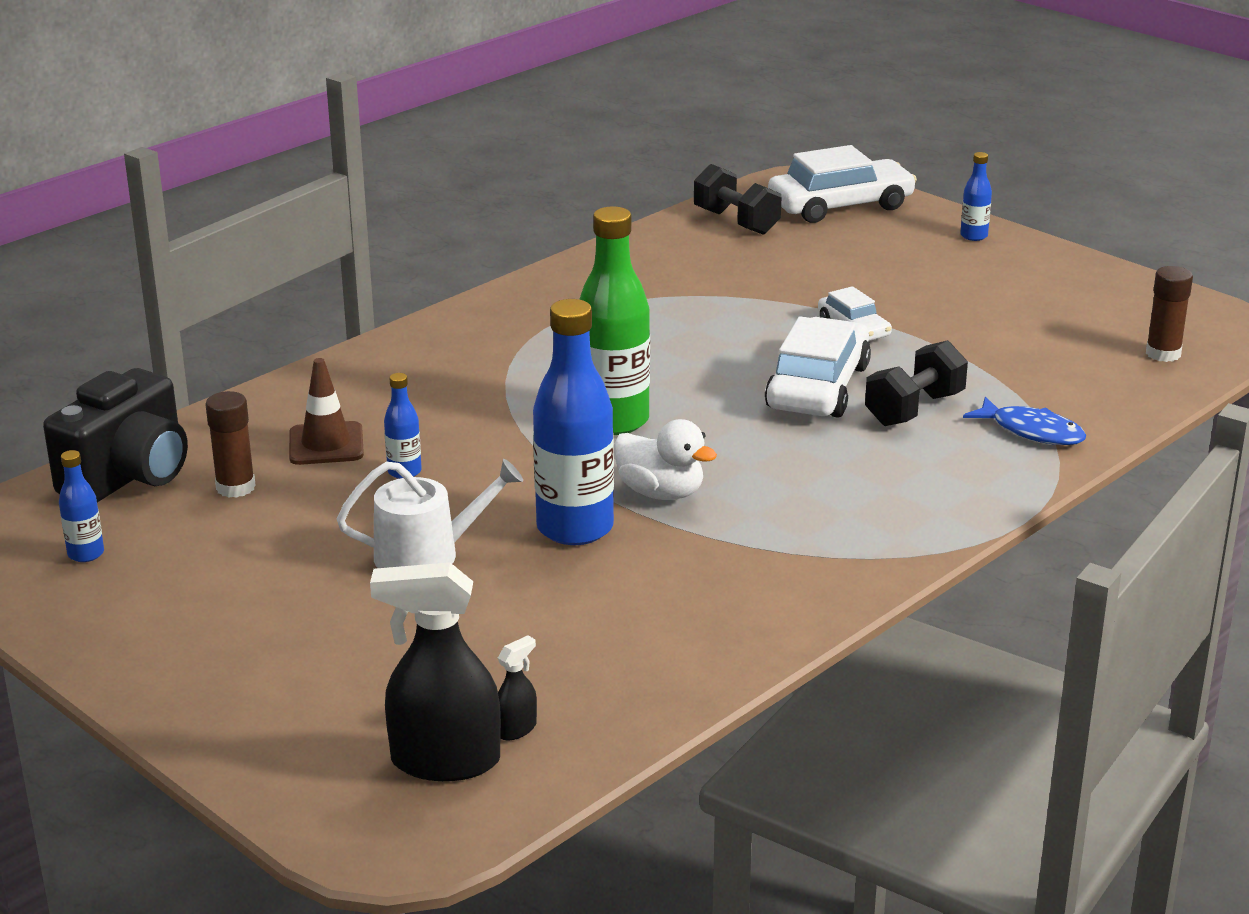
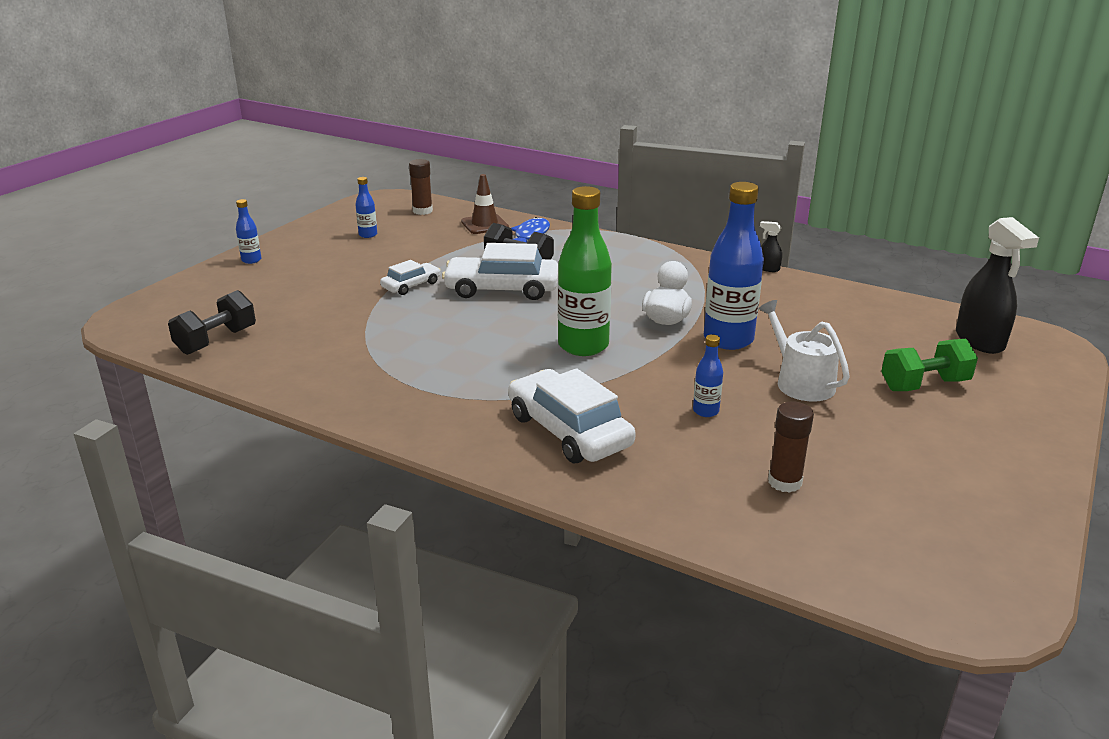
camera: 105 degrees left, 0 degrees up
black camera [43,368,188,502] -> none
blue bottle [59,450,104,562] -> blue bottle moved to [355,177,377,238]
brown traffic cone [289,358,364,465] -> brown traffic cone moved to [461,174,509,234]
black spray bottle [498,635,537,740] -> black spray bottle moved to [760,221,782,272]
white car [768,145,917,223] -> white car moved to [508,368,636,463]
none -> green dumbbell [881,339,978,391]

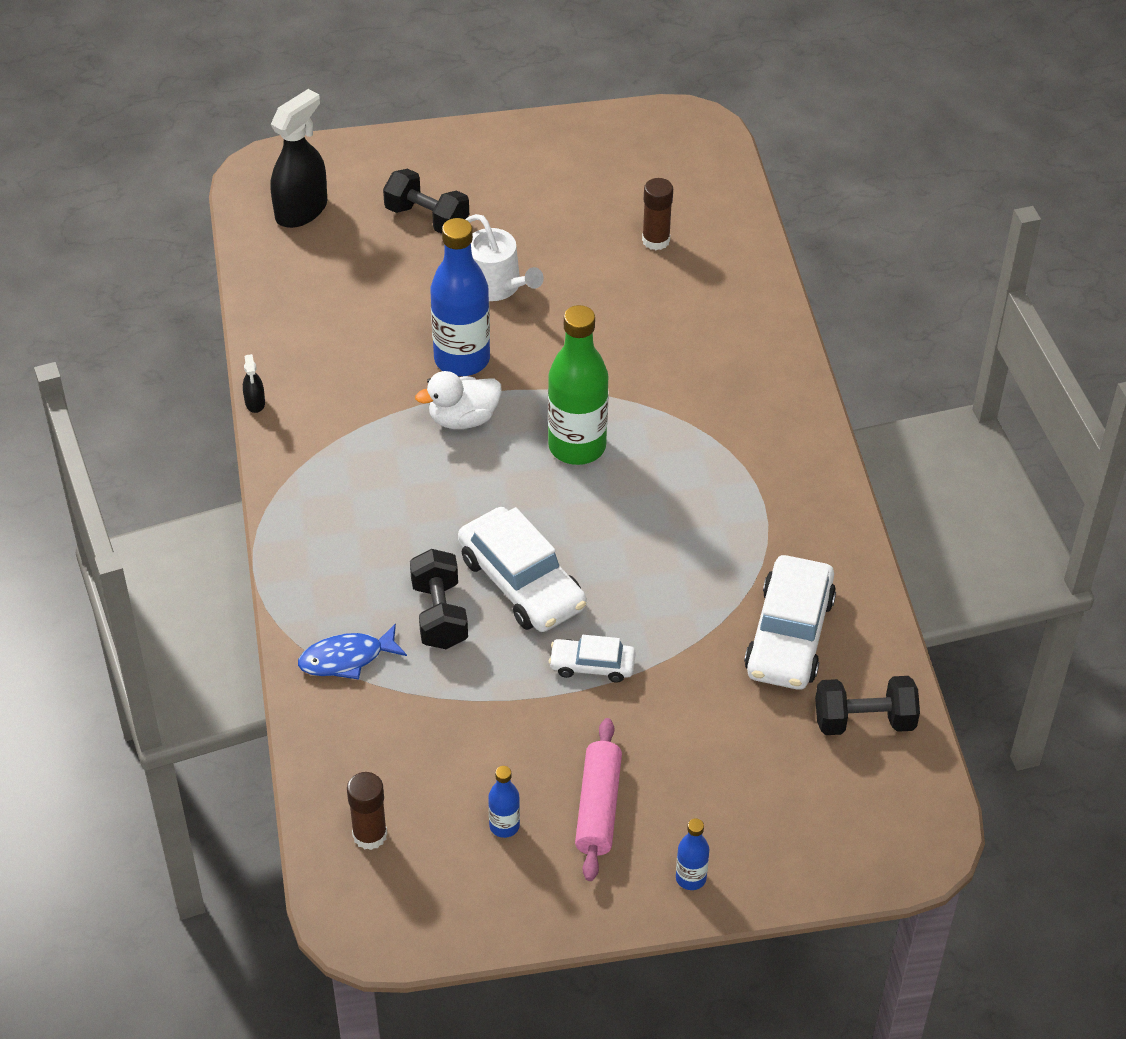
camera: 130 degrees left, 20 degrees up
brown traffic cone [461,174,509,234] -> none
white car [508,368,636,463] -> white car moved to [744,555,836,690]
blue bottle [693,334,723,417] -> none
white watering can [759,300,850,402] -> white watering can turned 60 degrees counterclockwise [465,214,544,301]
green dumbbell [881,339,978,391] -> black dumbbell [383,169,469,234]
none -> pink rolling pin [575,718,622,881]

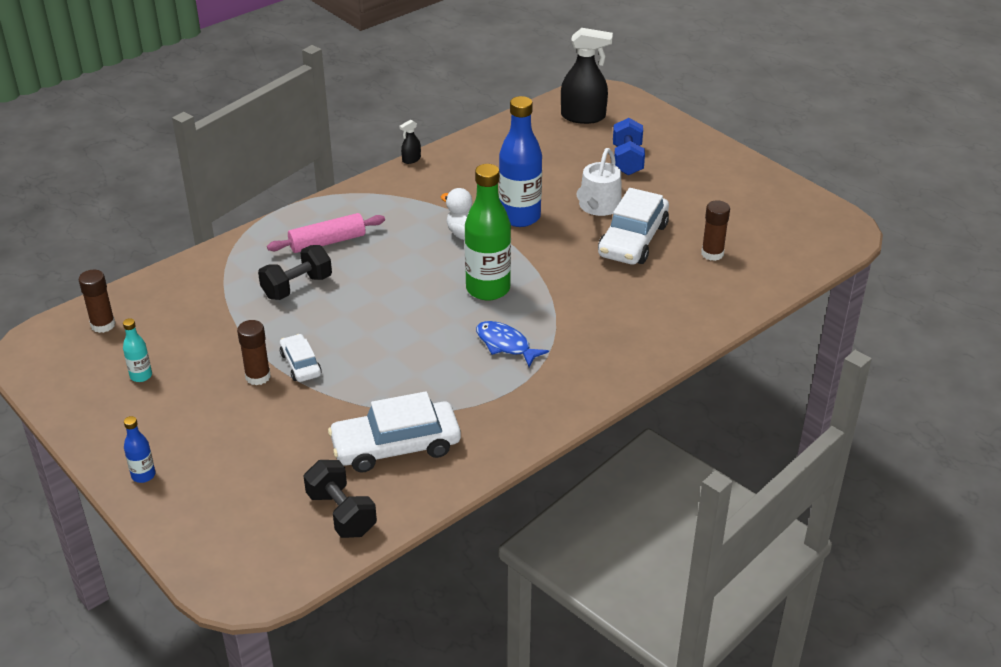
camera: 60 degrees right, 10 degrees down
blue fish [298,623,407,680] -> blue fish moved to [476,321,549,367]
black dumbbell [383,169,469,234] -> blue dumbbell [613,118,645,175]
white car [458,507,587,632] -> white car moved to [598,188,669,264]
blue bottle [488,766,520,838] -> turquoise bottle [123,318,152,382]
pink rolling pin [575,718,622,881] -> pink rolling pin moved to [267,213,385,253]
none -> brown glue stick [237,320,271,385]

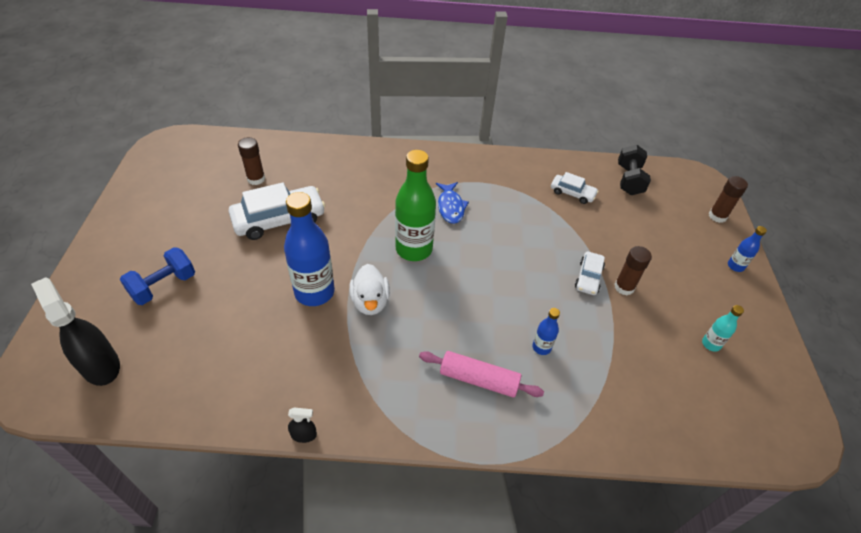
camera: 140 degrees left, 10 degrees up
brown glue stick [79,270,115,333] -> brown glue stick moved to [709,176,748,223]
black dumbbell [258,245,332,300] -> blue bottle [532,308,560,355]
white car [328,391,461,472] -> white car [551,172,599,204], size x0.54
white watering can [576,148,622,216] -> none

